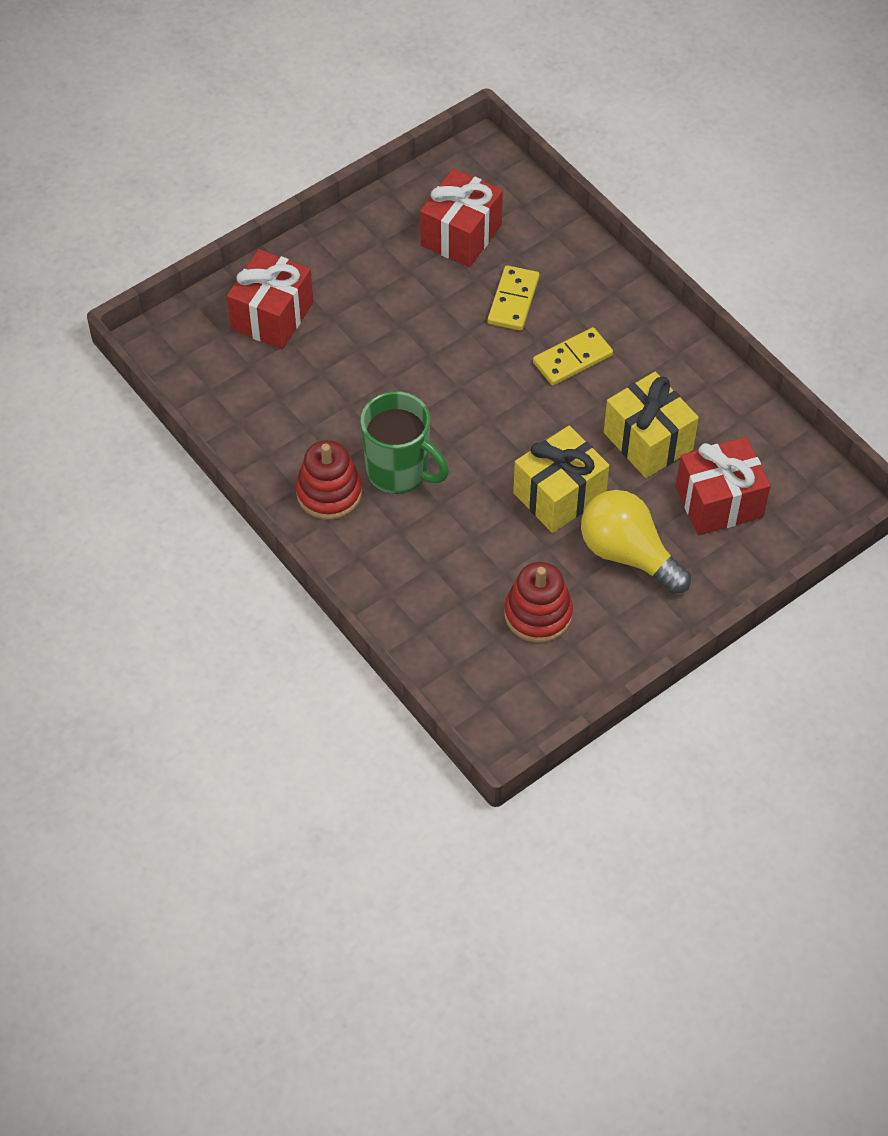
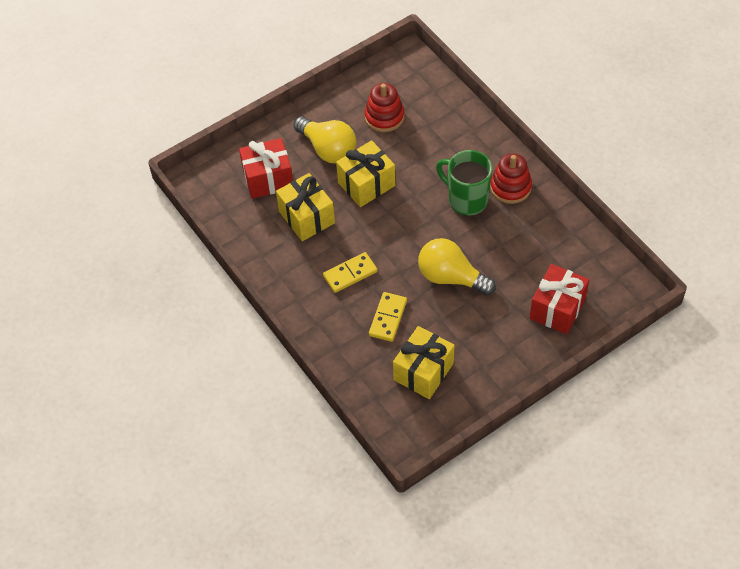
camera: 175 degrees left, 0 degrees up
red gift [420,168,503,267] -> yellow gift [393,326,455,399]
none -> yellow light bulb [418,238,496,295]

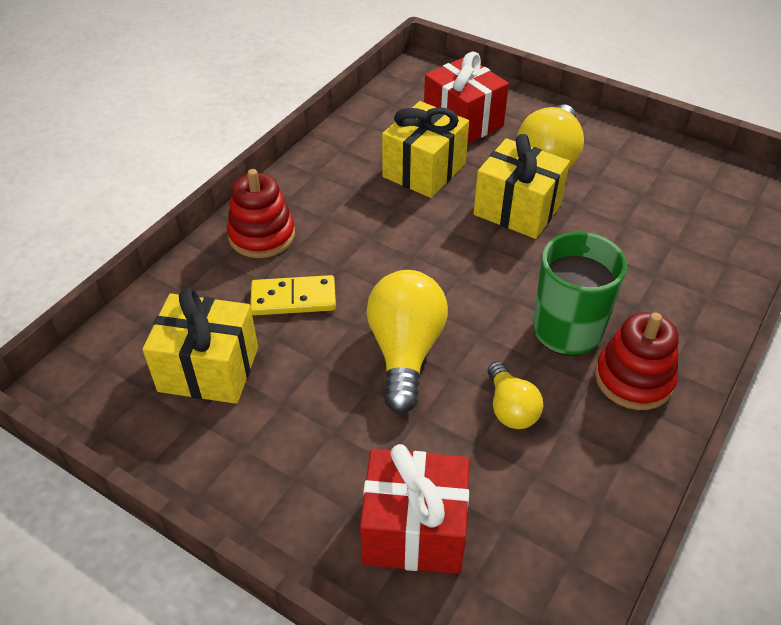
camera: 65 degrees right, 10 degrees down
yellow domino [323,252,377,293] -> none
red stacking toy [365,83,404,132] -> red stacking toy moved to [227,169,295,258]
none -> yellow light bulb [488,361,543,429]

